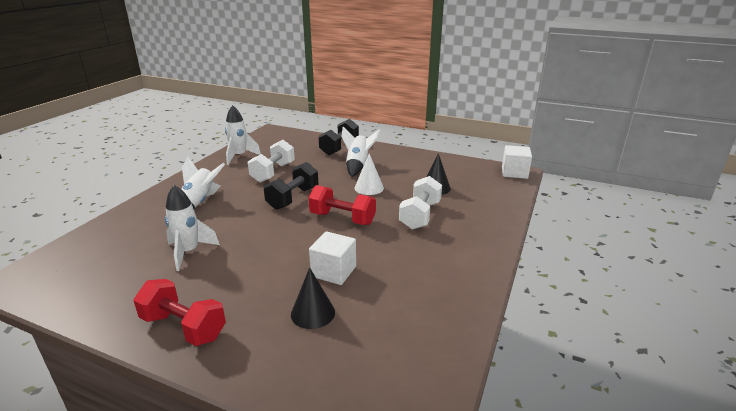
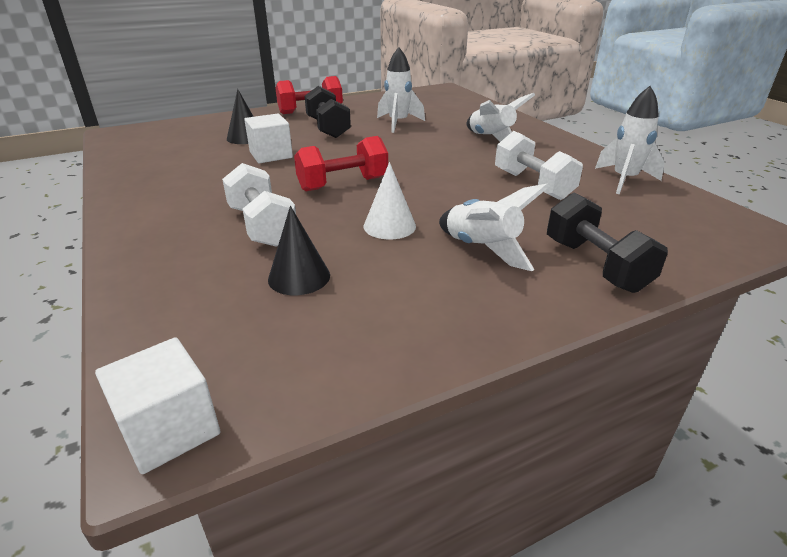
camera: 130 degrees right, 5 degrees up
black dumbbell [264,162,318,210] -> black dumbbell moved to [305,86,351,138]

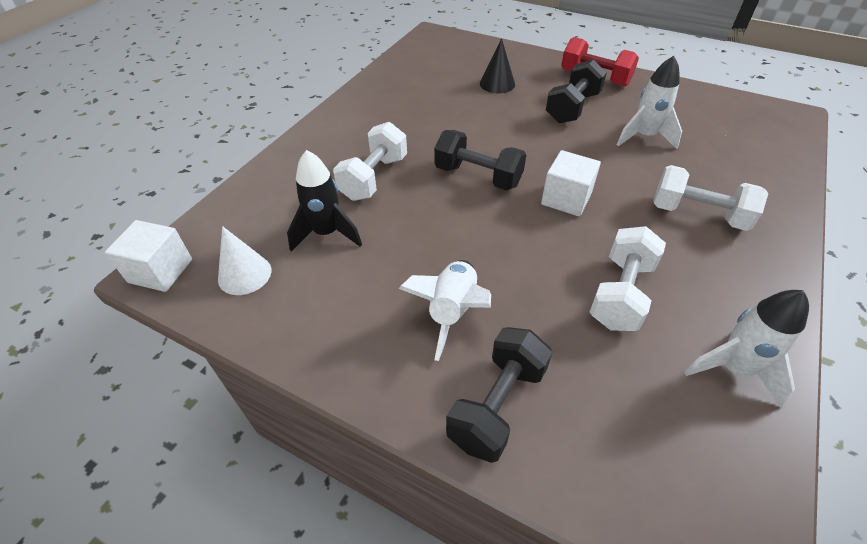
camera: 55 degrees right, 15 degrees up
white cube [244,114,293,163] -> white cube moved to [541,150,601,216]
black cone [268,206,330,295] -> black rocket [287,150,362,251]
red dumbbell [294,136,388,191] -> black dumbbell [434,130,526,191]
white cone [364,162,416,240] -> white cone moved to [218,226,271,295]
white rocket [467,93,535,142] -> white dumbbell [653,165,768,231]

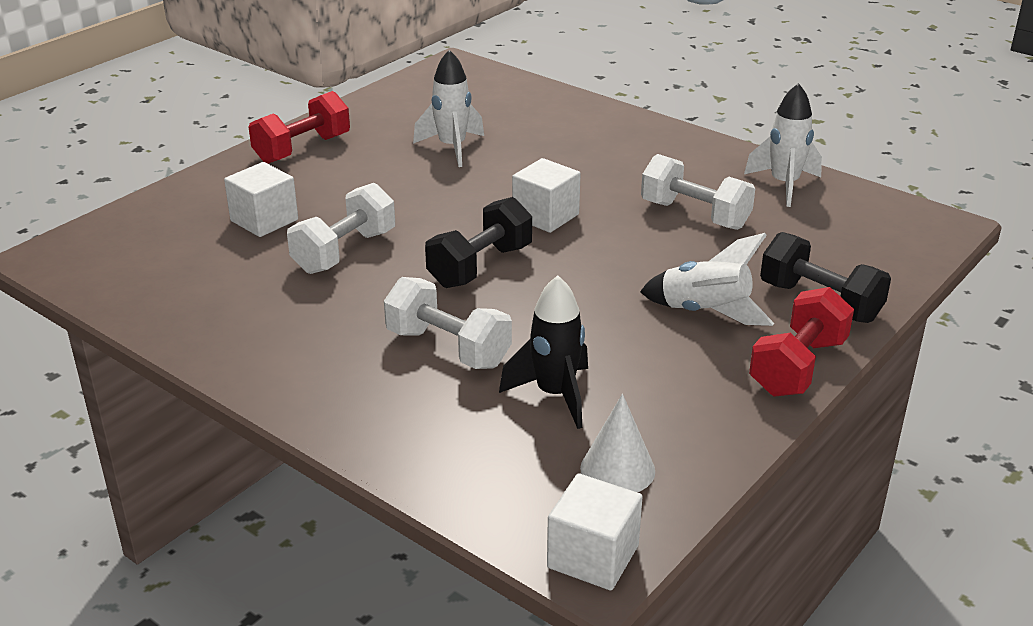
camera: 80 degrees left, 15 degrees down
black cone [480,38,515,93] -> white cube [224,162,298,237]
black dumbbell [546,59,607,123] -> none
white dumbbell [653,165,768,231] -> white dumbbell moved to [287,183,395,274]
none -> red dumbbell [749,287,854,397]

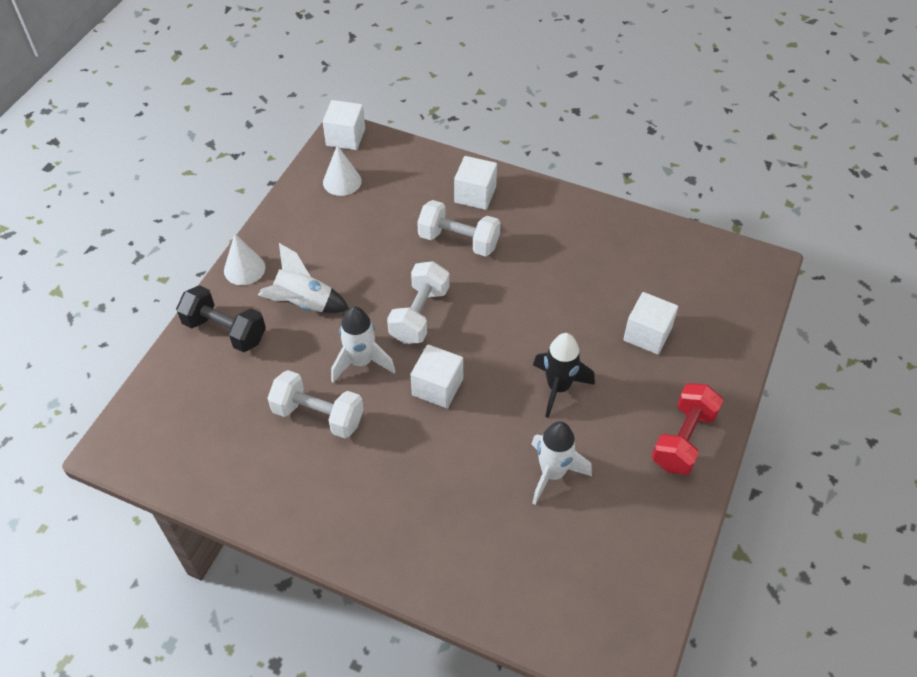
camera: 165 degrees right, 20 degrees up
white dumbbell [287,183,395,274] -> white dumbbell moved to [387,261,449,344]
black dumbbell [425,197,532,288] -> none
black rocket [499,275,588,429] -> black rocket moved to [533,333,595,418]
white rocket [744,83,822,207] -> white rocket moved to [331,306,396,383]
red dumbbell [749,287,854,397] -> white cone [224,234,266,285]
none -> white cube [454,156,497,210]

